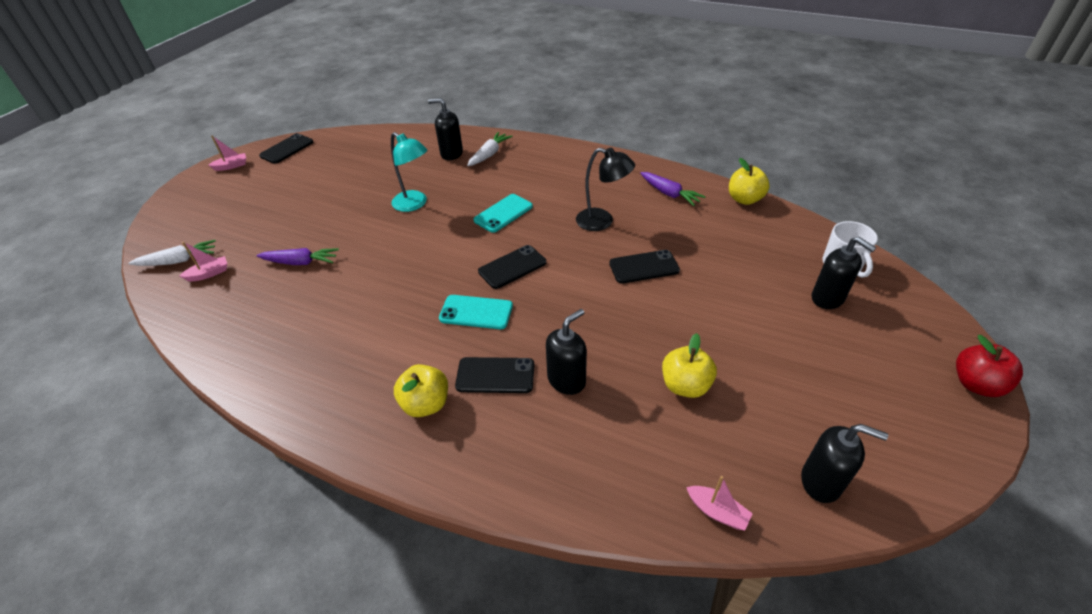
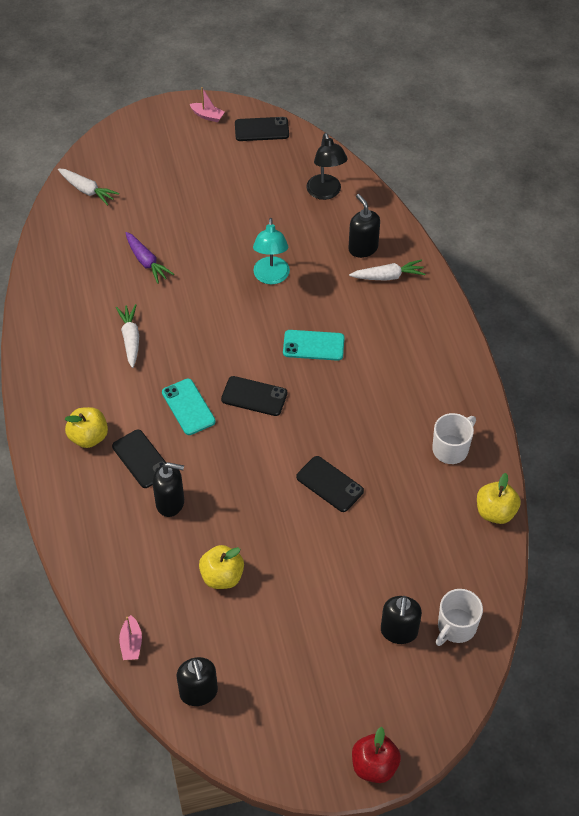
camera: 50 degrees right, 10 degrees up
pink boat [180,242,227,281] -> none
black lamp [576,148,635,231] -> black lamp moved to [306,133,348,200]
purple carrot [640,172,706,206] -> white mug [432,413,476,464]
none -> white carrot [116,304,139,368]

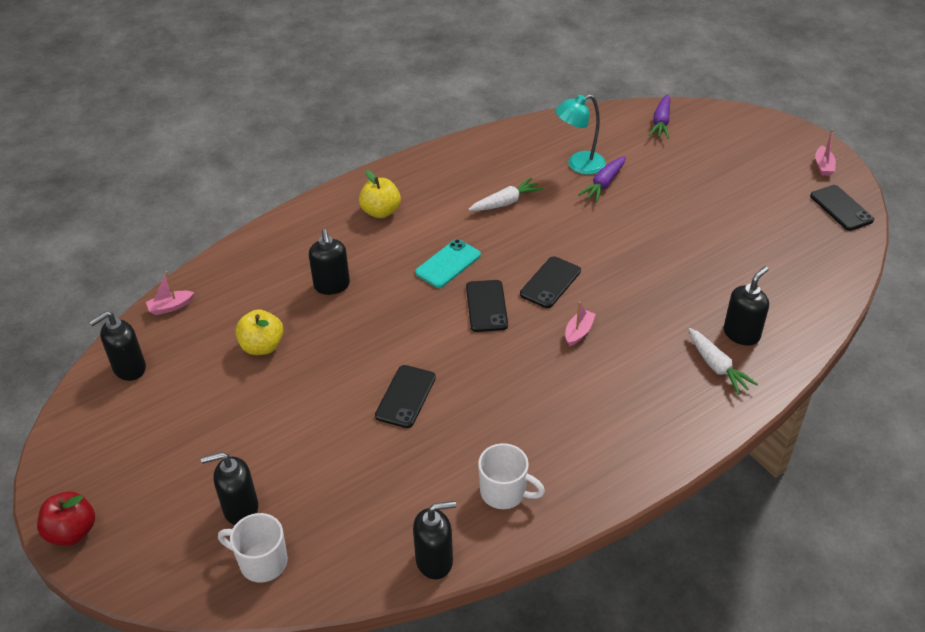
camera: 70 degrees right, 10 degrees down
white carrot [58,168,119,206] -> purple carrot [649,94,670,139]
black phone [112,430,166,488] -> black phone moved to [520,256,581,308]
turquoise lamp [253,218,290,285] -> turquoise lamp moved to [555,95,606,175]
turquoise phone [283,330,345,361] -> pink boat [565,301,596,346]
black lamp [306,133,348,200] -> none
yellow apple [477,473,521,524] -> black soap dispenser [413,501,456,580]

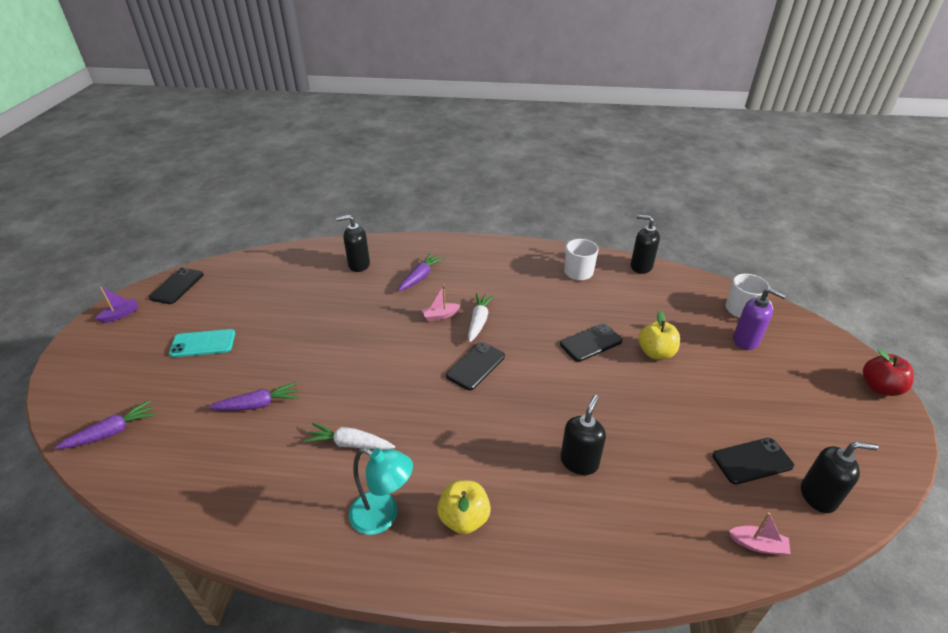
camera: 140 degrees left, 5 degrees down
black soap dispenser [201,452,258,525] -> purple soap dispenser [733,288,786,350]
yellow apple [235,309,283,355] -> yellow apple moved to [638,311,680,359]
turquoise phone [415,239,481,288] -> turquoise phone moved to [169,329,235,357]
black phone [520,256,581,308] -> black phone moved to [712,438,794,485]
turquoise lamp [555,95,606,175] -> turquoise lamp moved to [349,448,413,535]
white carrot [689,328,758,395] -> white carrot moved to [468,293,494,342]
pink boat [815,129,836,176] -> purple boat [95,287,138,323]
none -> purple carrot [398,253,444,291]

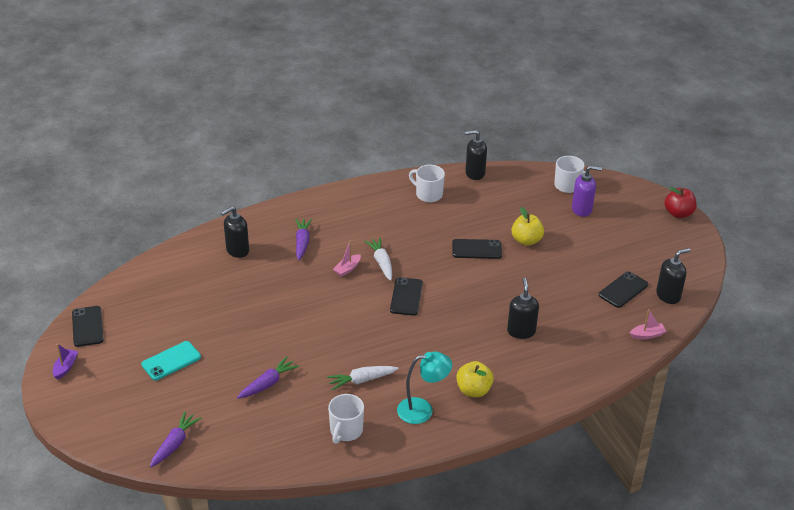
camera: 30 degrees left, 0 degrees up
black phone [560,323,623,362] -> black phone turned 60 degrees clockwise [452,239,502,259]
none -> white mug [328,394,364,444]

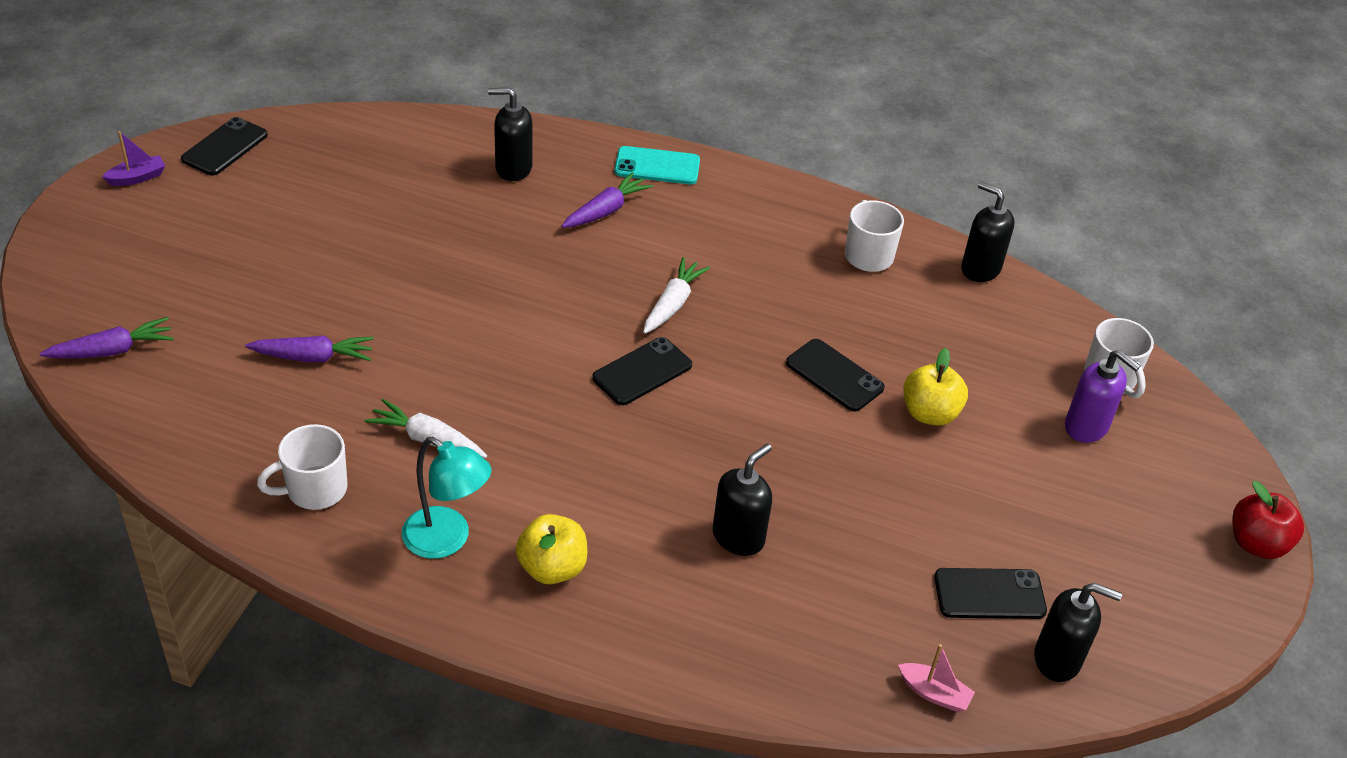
camera: 40 degrees right, 5 degrees up
turquoise phone [141,341,201,380] -> turquoise phone moved to [614,146,700,184]
pink boat [333,241,361,277] -> none

